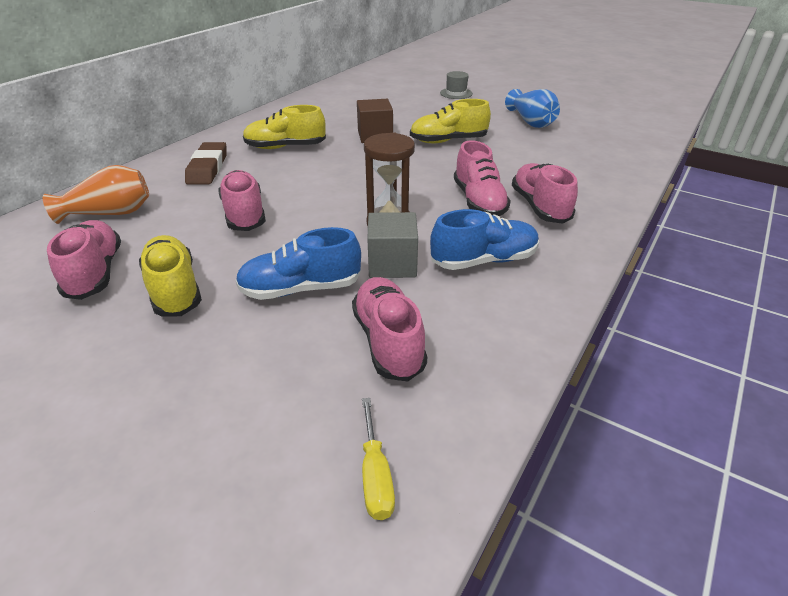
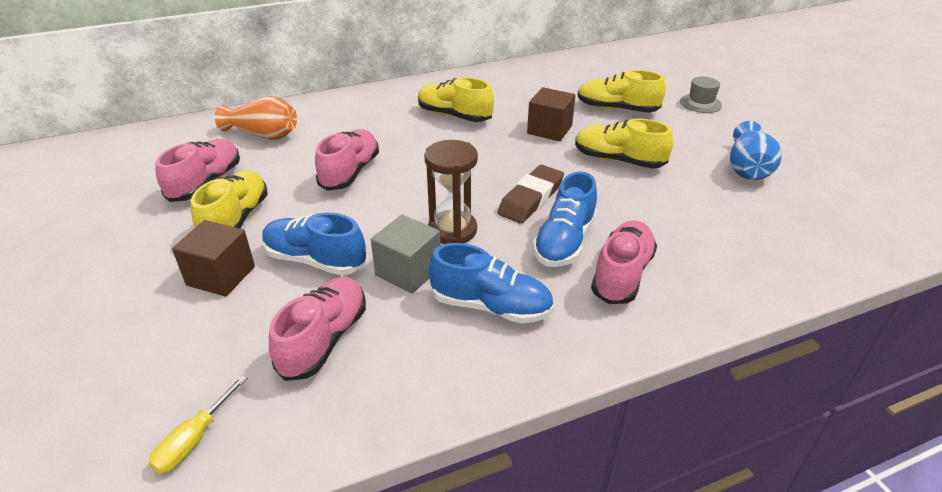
camera: 35 degrees right, 0 degrees up
brown eraser [185,142,227,185] -> brown eraser moved to [497,165,564,223]
pink shoe [454,140,511,216] -> blue shoe [533,172,597,267]
none -> brown cube [172,220,255,297]
none -> yellow shoe [578,70,666,113]

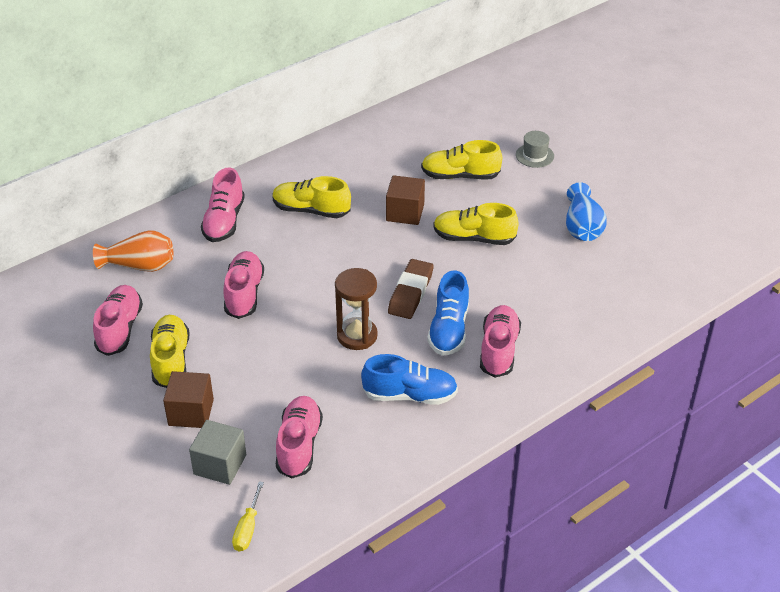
camera: 15 degrees left, 5 degrees up
blue shoe [262,213,366,275] -> none
grey cube [371,215,440,293] -> grey cube moved to [189,420,246,485]
none -> pink shoe [201,167,245,242]

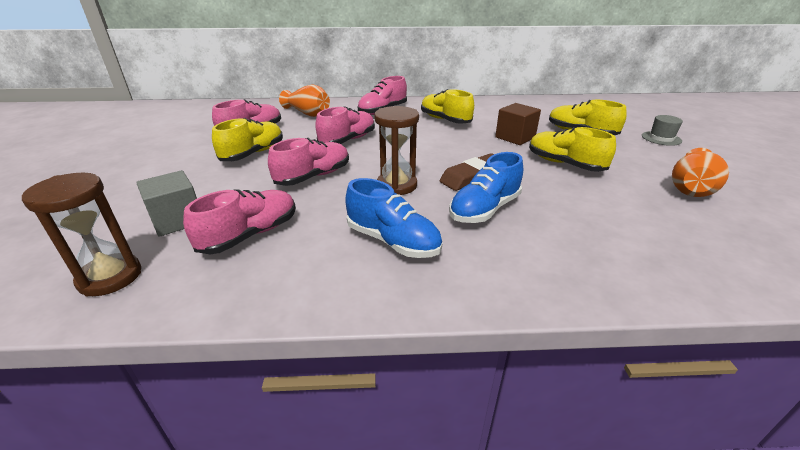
camera: 35 degrees right, 10 degrees down
brown cube [163,371,214,428] -> none
yellow screwdriver [232,481,264,551] -> brown hourglass [22,173,141,297]
pink shoe [480,305,521,378] -> pink shoe moved to [268,138,349,186]
blue vase [566,182,607,241] -> orange vase [672,148,729,197]

